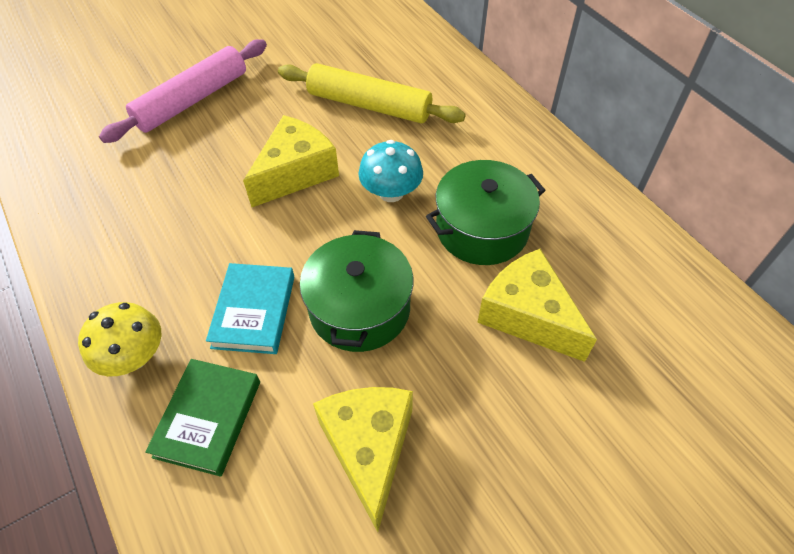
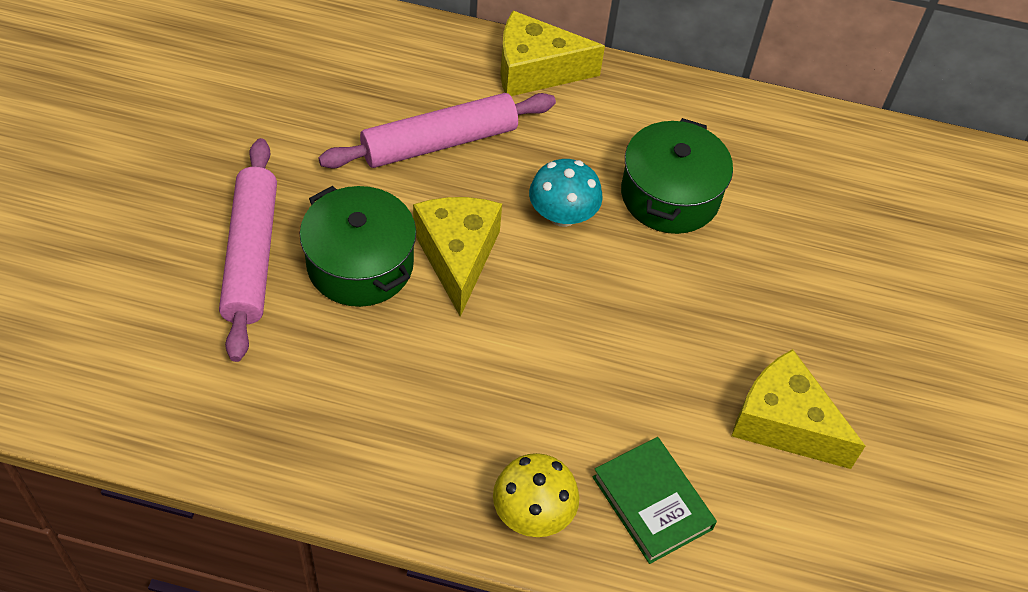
camera: 50 degrees left, 0 degrees up
turquoise book [206,263,294,354] -> none
yellow rolling pin [278,63,466,123] -> pink rolling pin [318,93,556,169]
green pot [300,230,413,352] -> green pot moved to [300,186,416,307]
yellow cheese [477,249,597,362] -> yellow cheese moved to [500,11,605,96]

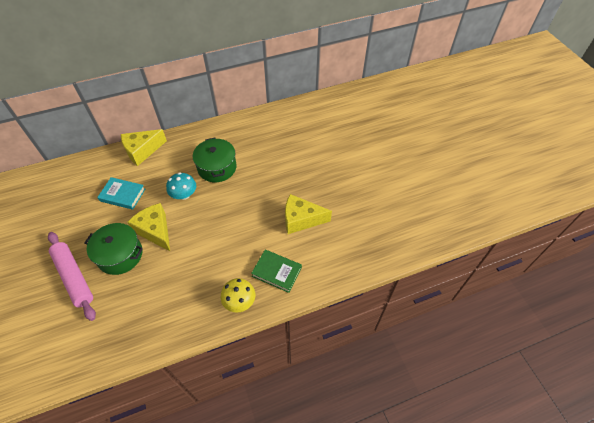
camera: 30 degrees left, 0 degrees up
pink rolling pin [318,93,556,169] -> turquoise book [97,177,145,210]

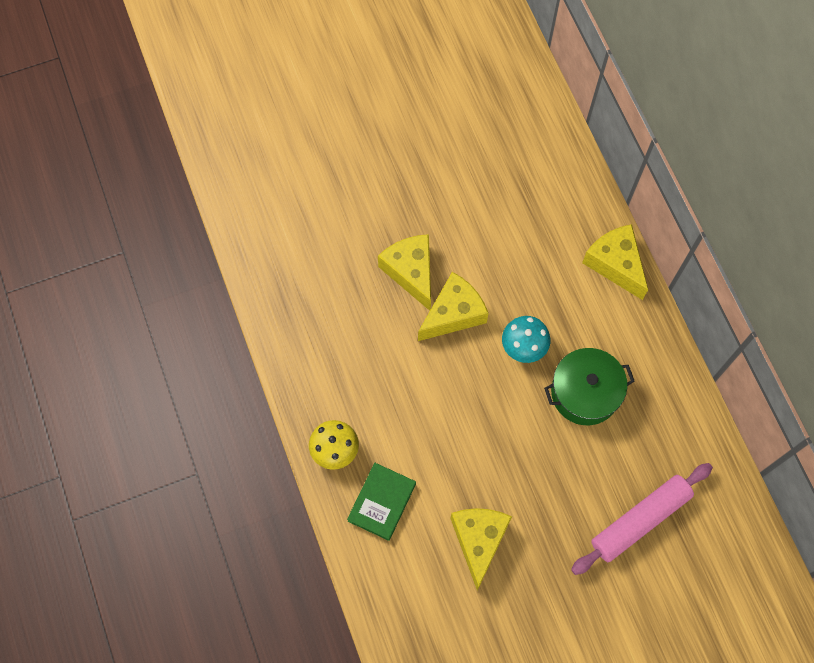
camera: 90 degrees right, 15 degrees up
pink rolling pin [48,232,96,321] -> pink rolling pin moved to [571,463,713,575]
green pot [85,223,143,275] -> yellow cheese [378,234,431,311]
turquoise book [97,177,145,210] -> none

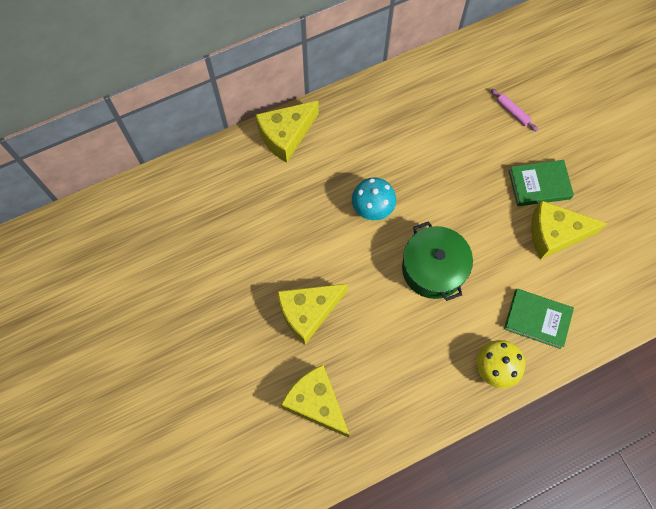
camera: 95 degrees left, 0 degrees up
yellow cheese [418,272,489,341] -> yellow cheese moved to [281,365,350,438]
green pot [544,348,635,425] -> green pot moved to [402,221,473,301]
pink rolling pin [571,463,713,575] -> pink rolling pin [491,89,538,132], size x0.43
none -> green book [509,160,574,206]

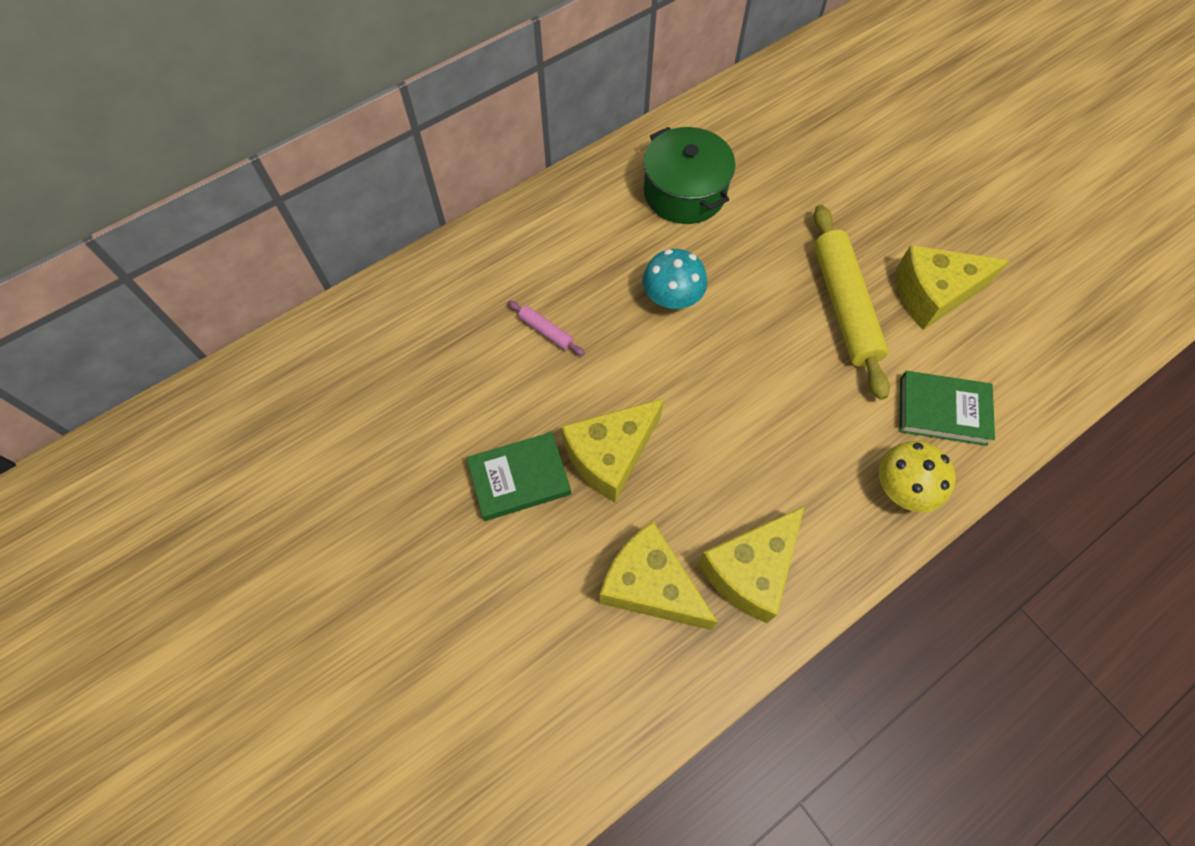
camera: 10 degrees left, 5 degrees down
yellow cheese [255,101,319,163] -> yellow cheese moved to [698,506,805,623]
green pot [402,221,473,301] -> green pot moved to [644,127,735,224]
pink rolling pin [491,89,538,132] -> pink rolling pin moved to [508,301,585,356]
green book [509,160,574,206] -> green book moved to [466,432,571,521]
none -> yellow rolling pin [814,205,890,400]

